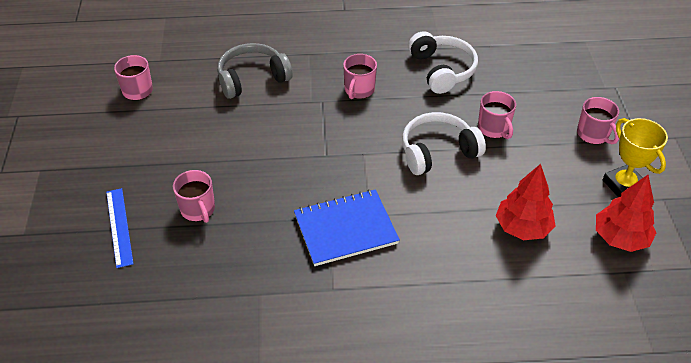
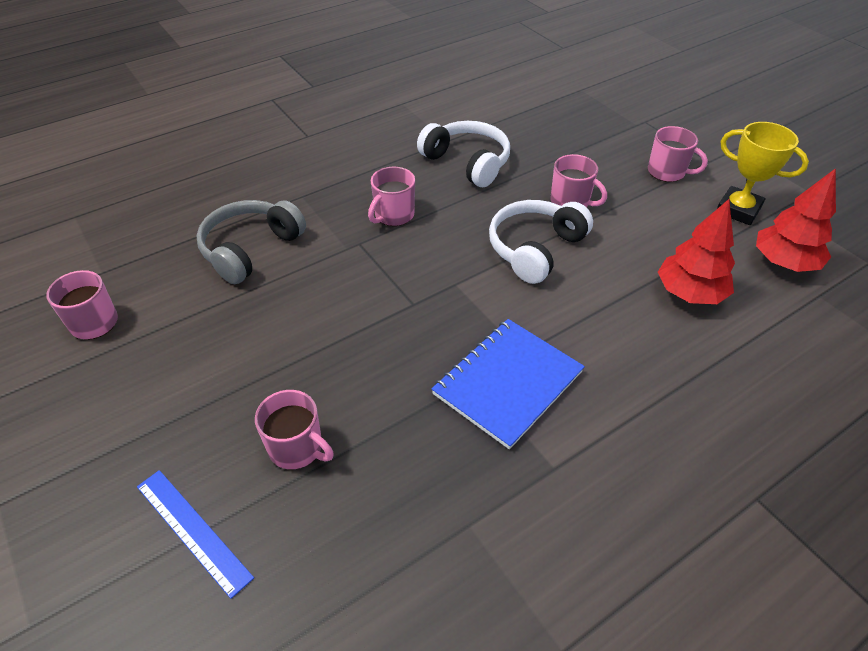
camera: 30 degrees left, 0 degrees up
pink mug [343,54,377,99] -> pink mug turned 45 degrees clockwise [368,167,415,226]

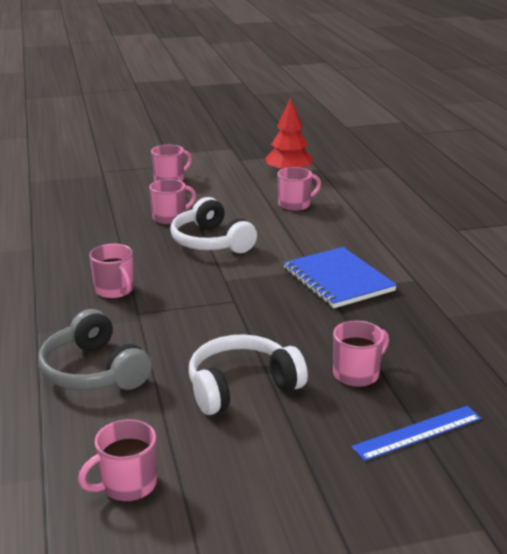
camera: 70 degrees left, 20 degrees down
white headphones [417,121,510,187] -> white headphones moved to [189,334,308,415]
red tree [658,199,735,304] -> pink mug [277,167,321,211]
yellow trophy [717,122,809,225] -> none

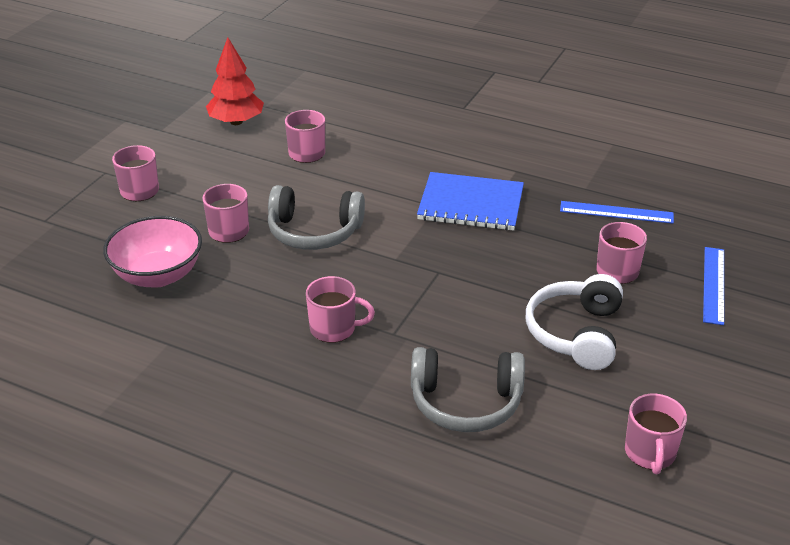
camera: 50 degrees left, 10 degrees up
white headphones [170,197,257,253] -> grey headphones [268,185,365,250]
none -> pink bowl [103,216,202,288]
none -> blue ruler [560,201,674,224]

